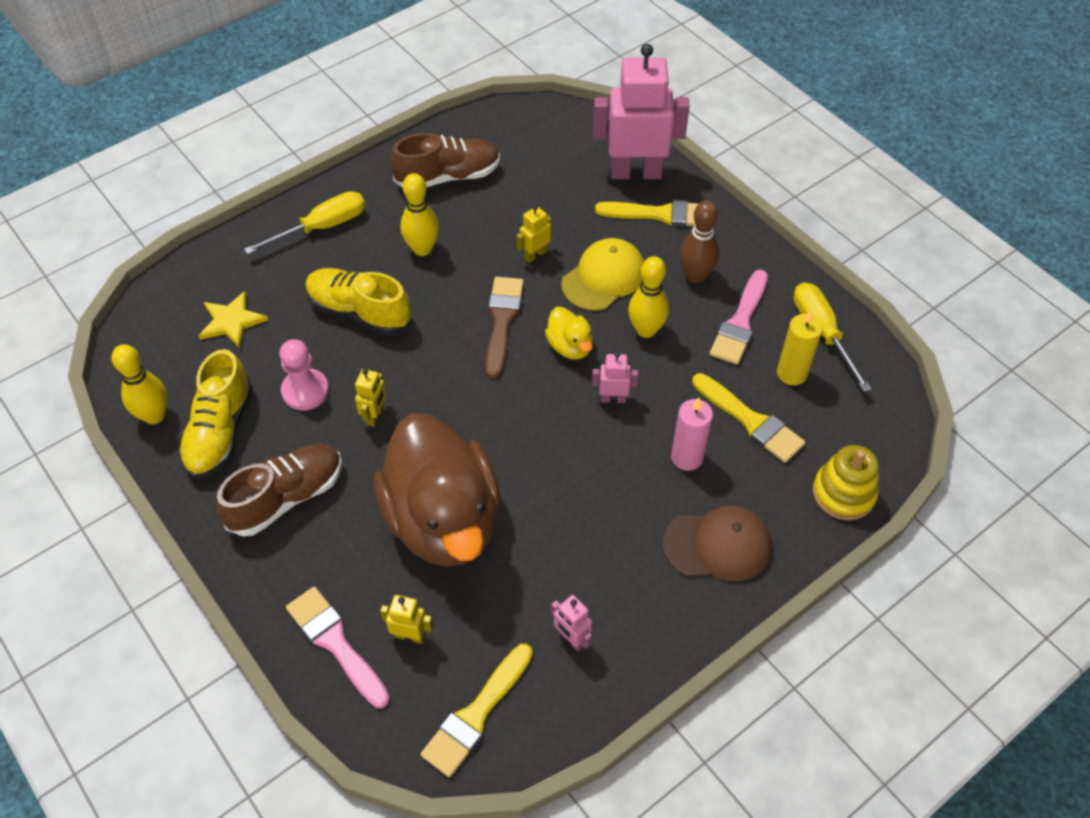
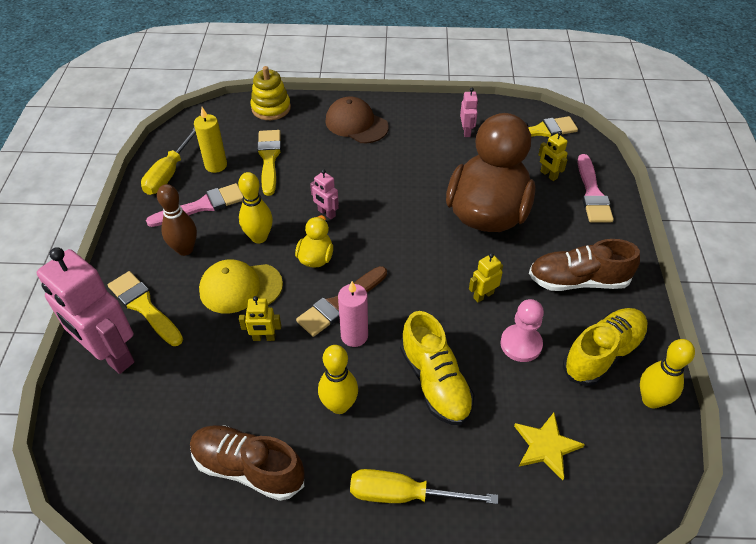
camera: 140 degrees left, 5 degrees down
pink candle [671,398,713,471] -> pink candle moved to [338,281,368,347]

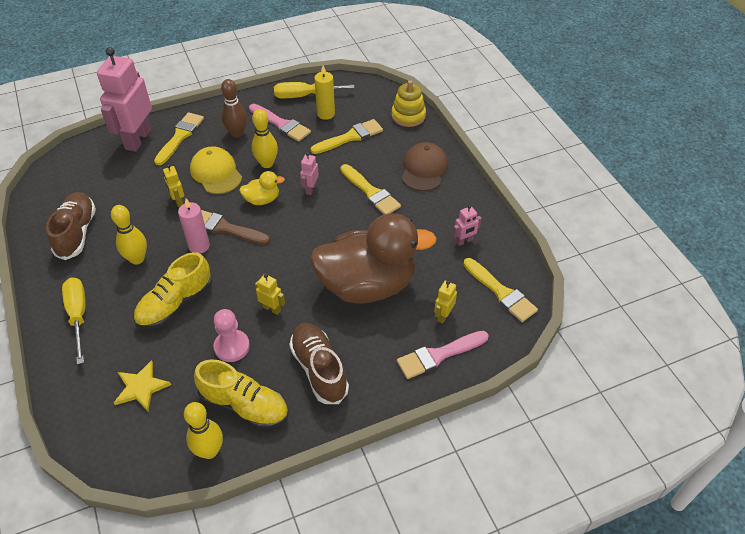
camera: 65 degrees right, 0 degrees up
none -> yellow brush [340,164,401,214]

